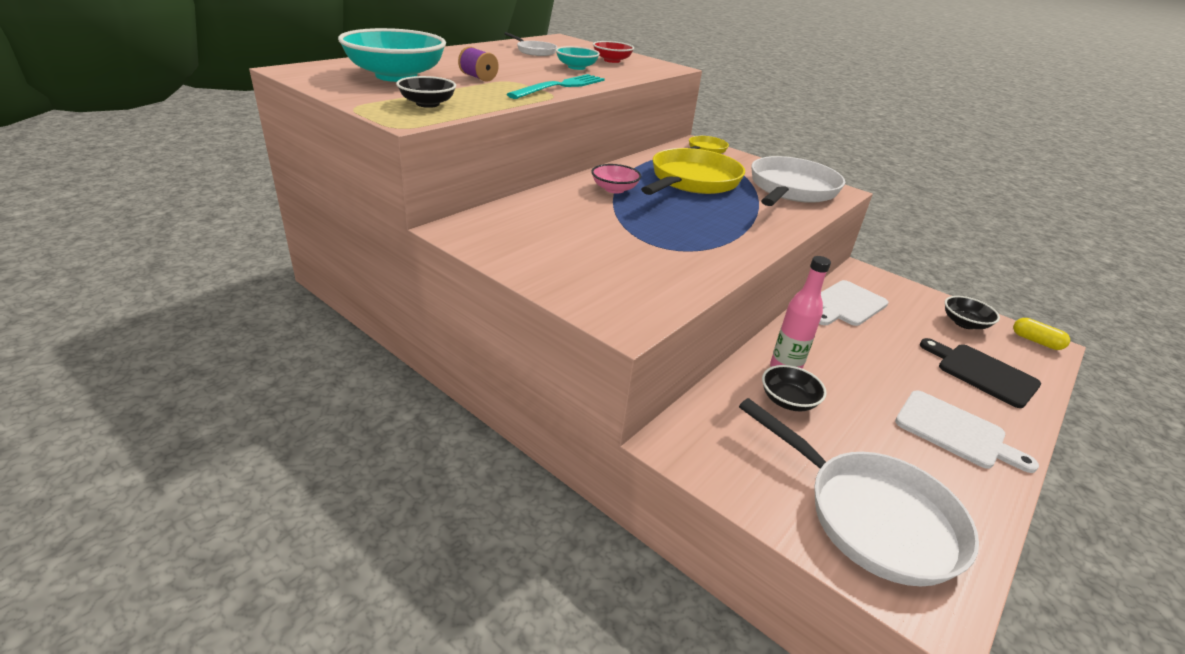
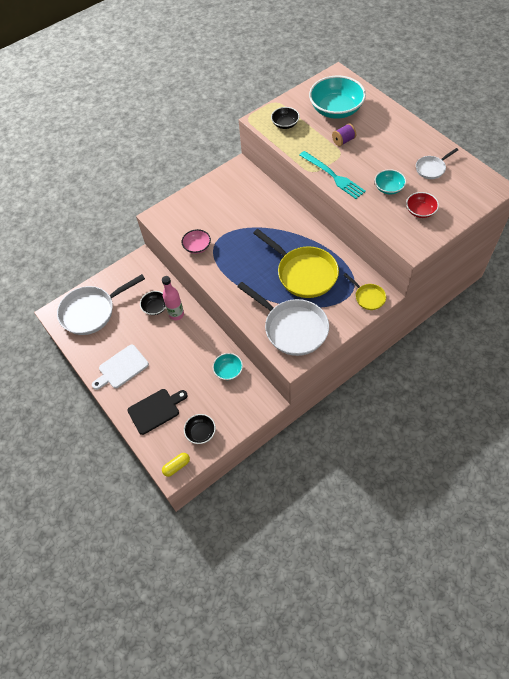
camera: 110 degrees right, 25 degrees up
pink bowl [591,164,641,194] -> pink bowl moved to [181,229,211,254]
white cutting board [819,280,889,326] -> turquoise bowl [213,353,243,380]

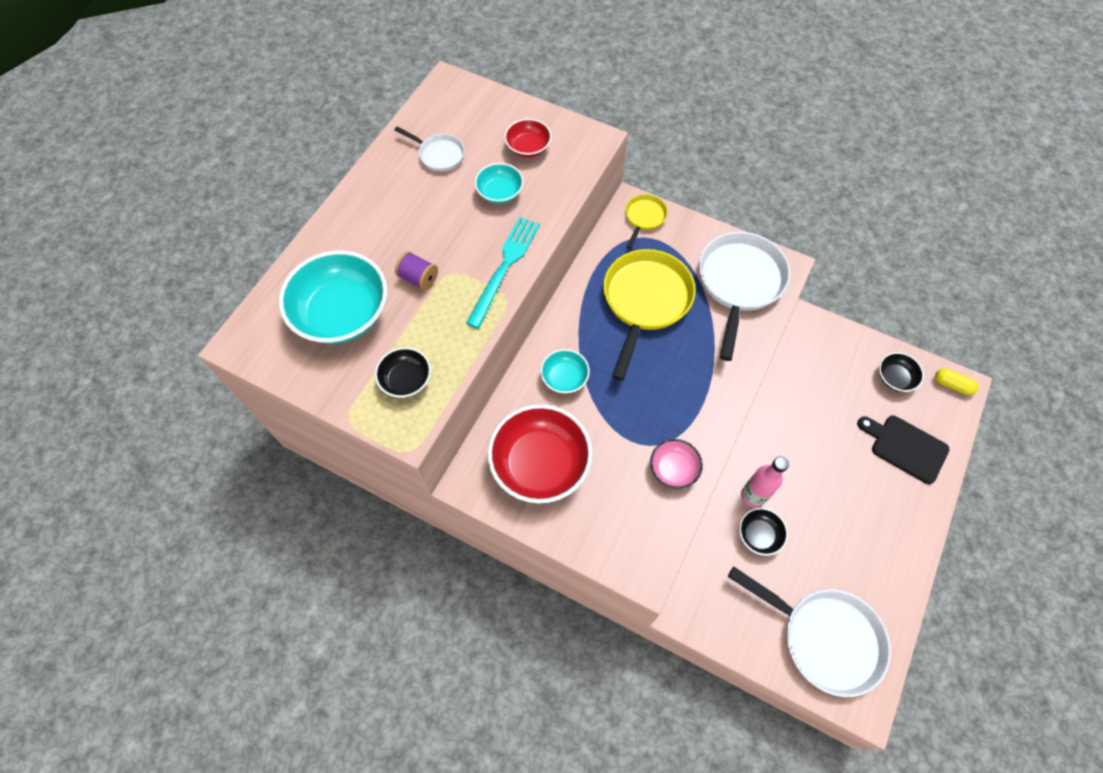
camera: 120 degrees left, 5 degrees up
white cutting board [92,345,149,390] -> none
turquoise bowl [213,353,243,380] -> turquoise bowl moved to [540,349,590,393]
none -> red bowl [488,404,593,504]

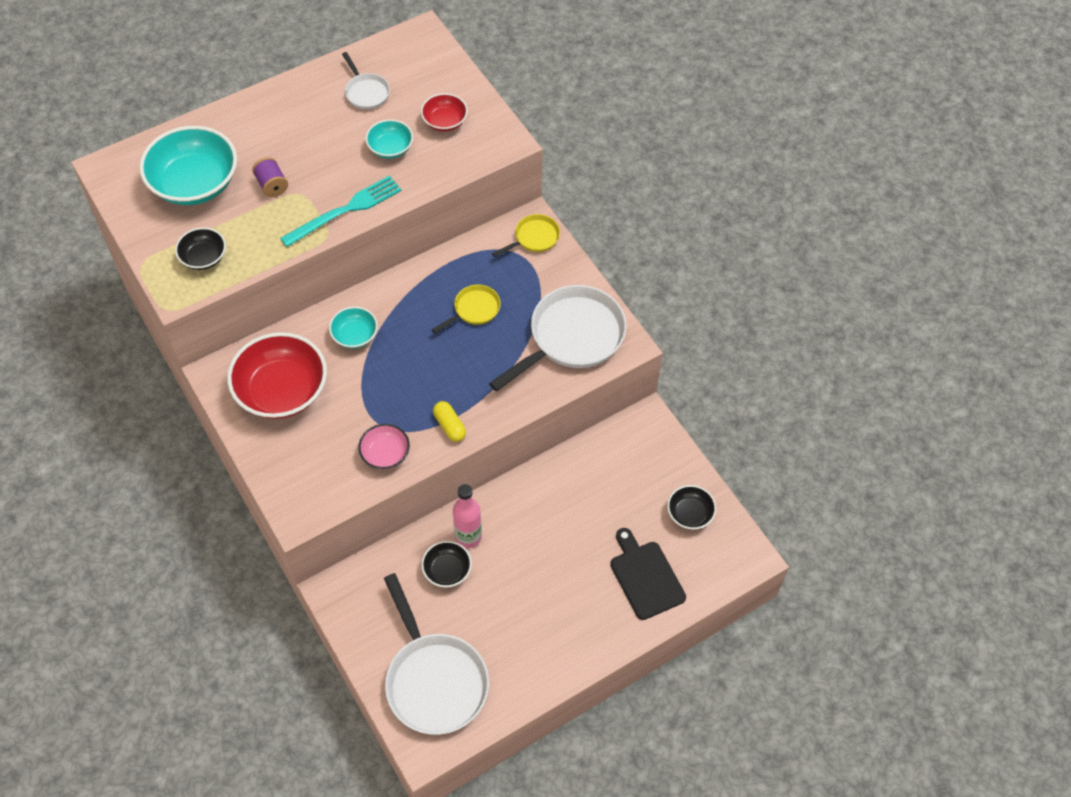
camera: 30 degrees right, 5 degrees down
yellow pan [603,249,696,381] -> yellow pan [432,285,501,333], size x0.49
yellow capsule [935,368,979,395] -> yellow capsule moved to [433,401,466,442]

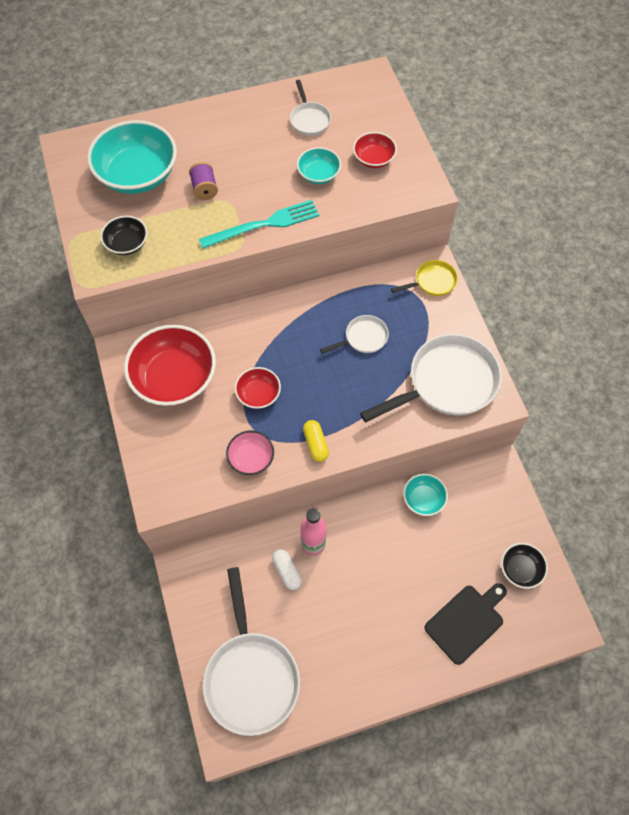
camera: 15 degrees right, 5 degrees up
turquoise bowl [329,307,378,348] -> turquoise bowl moved to [403,474,448,516]
black bowl [421,541,472,588] -> white capsule [272,549,302,590]
yellow pan [432,285,501,333] -> white pan [320,315,389,354]
black cutting board [610,528,686,620] -> black cutting board turned 60 degrees clockwise [424,583,507,665]
none -> red bowl [235,367,281,409]

